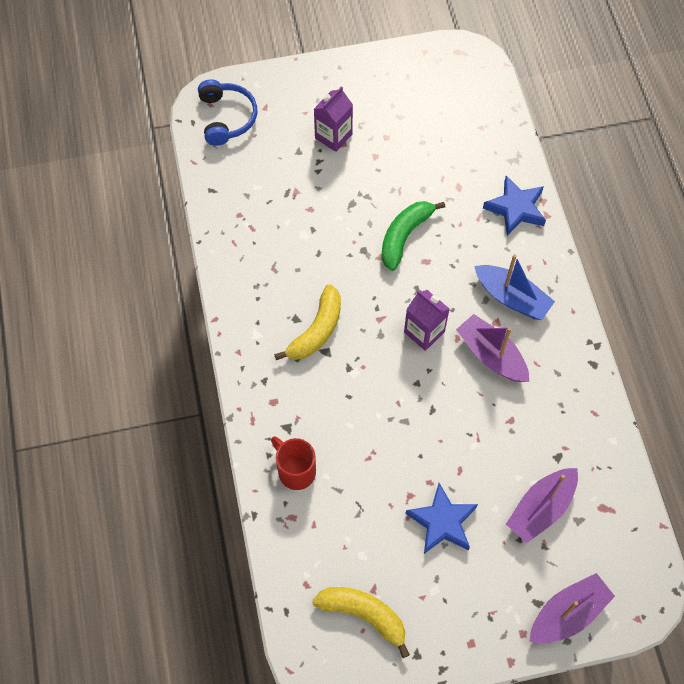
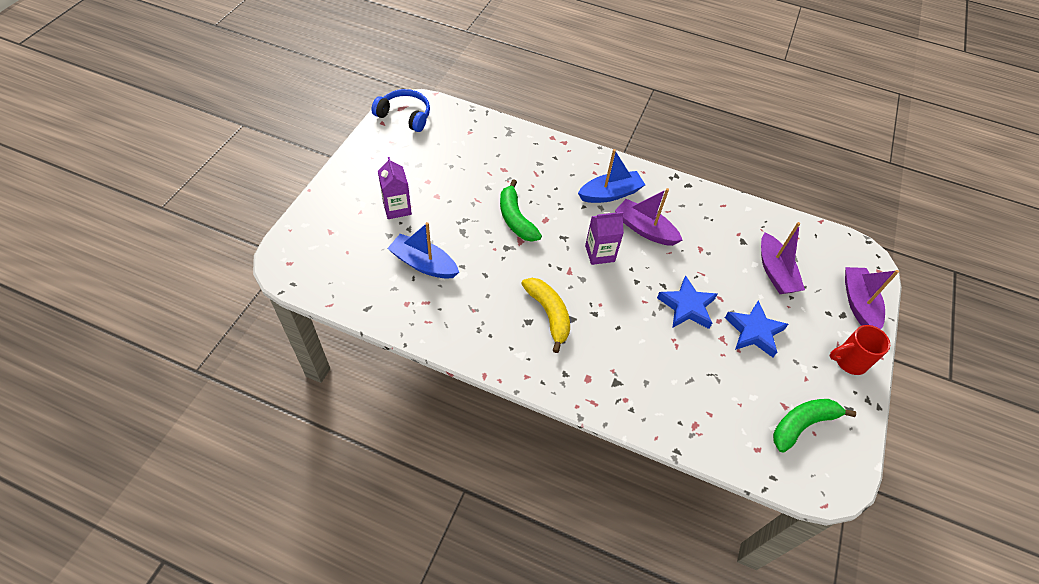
camera: 60 degrees left, 10 degrees down
blue headphones [198,79,257,146] -> blue headphones moved to [371,89,430,132]
red mug [271,436,316,490] -> red mug moved to [829,325,890,375]
yellow banana [312,587,410,658] -> green banana [773,399,856,453]
purple boat [456,314,529,382] -> purple boat turned 45 degrees clockwise [615,188,682,246]
blue star [483,176,546,236] -> blue star moved to [657,275,717,329]
none -> blue boat [387,222,459,279]

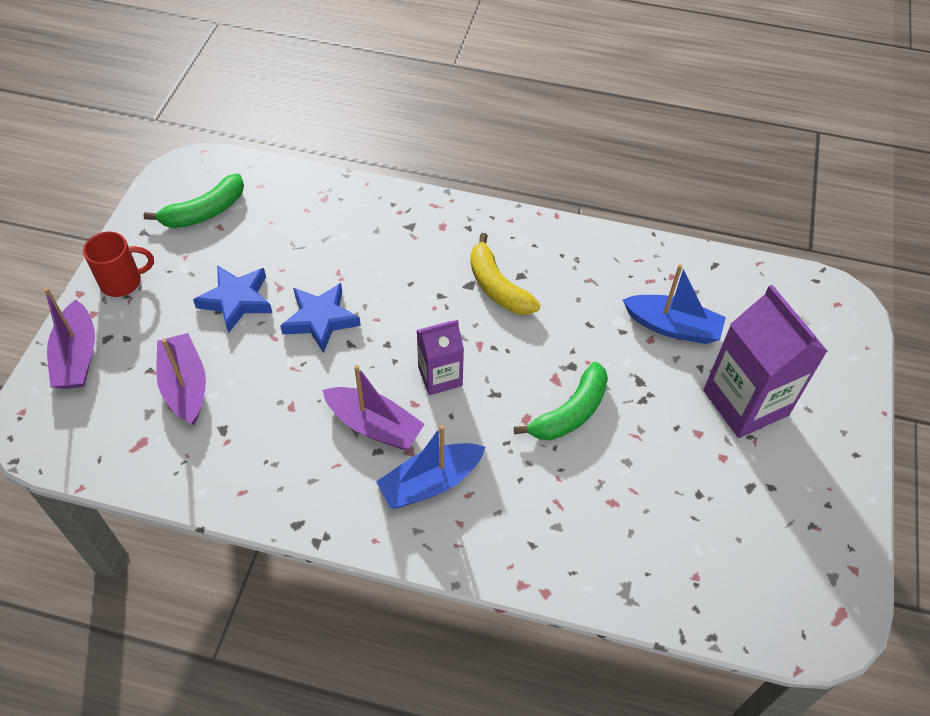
camera: 175 degrees right, 0 degrees up
blue headphones [371,89,430,132] -> none
purple carton [378,157,412,219] -> purple carton [703,285,828,438], size x1.74
green banana [500,179,542,242] -> green banana turned 75 degrees clockwise [514,362,608,440]

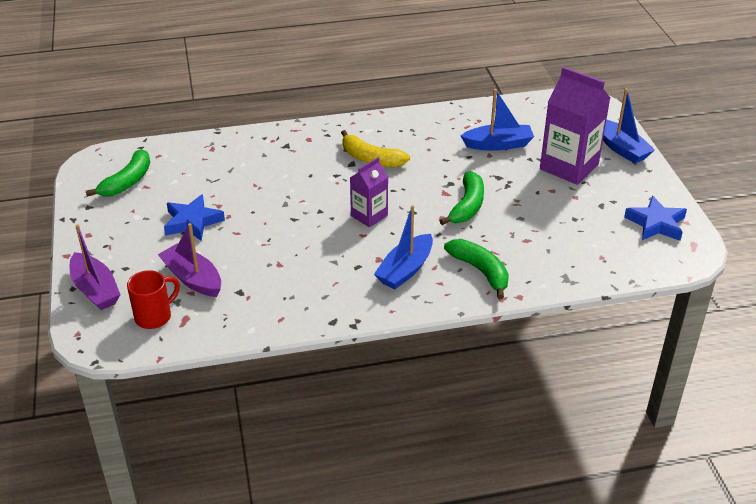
camera: 25 degrees left, 15 degrees down
red mug [83,231,154,297] -> red mug moved to [127,270,180,329]
blue star [280,283,361,353] -> blue star moved to [624,195,687,241]
purple boat [322,365,425,450] -> none
none -> green banana [444,239,509,299]
none -> blue boat [603,88,655,164]

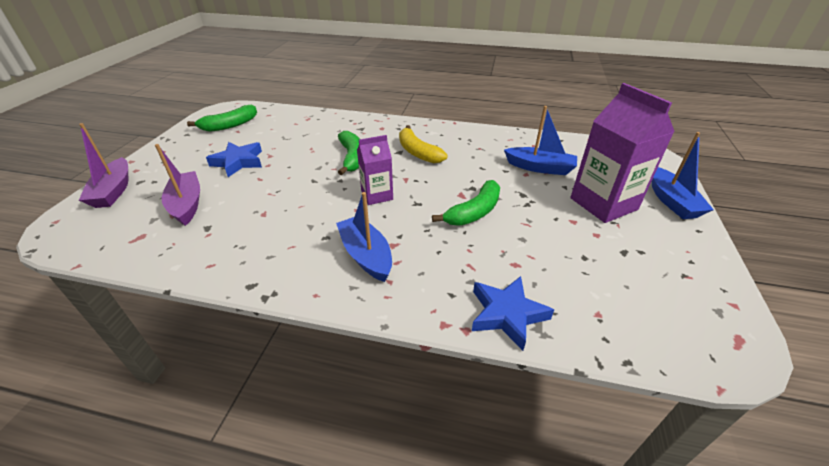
camera: 25 degrees right, 0 degrees up
red mug [127,270,180,329] -> none
blue boat [374,205,433,289] -> blue boat turned 90 degrees clockwise [336,192,392,282]
green banana [444,239,509,299] -> green banana moved to [338,131,360,175]
blue star [624,195,687,241] -> blue star moved to [472,276,554,351]

